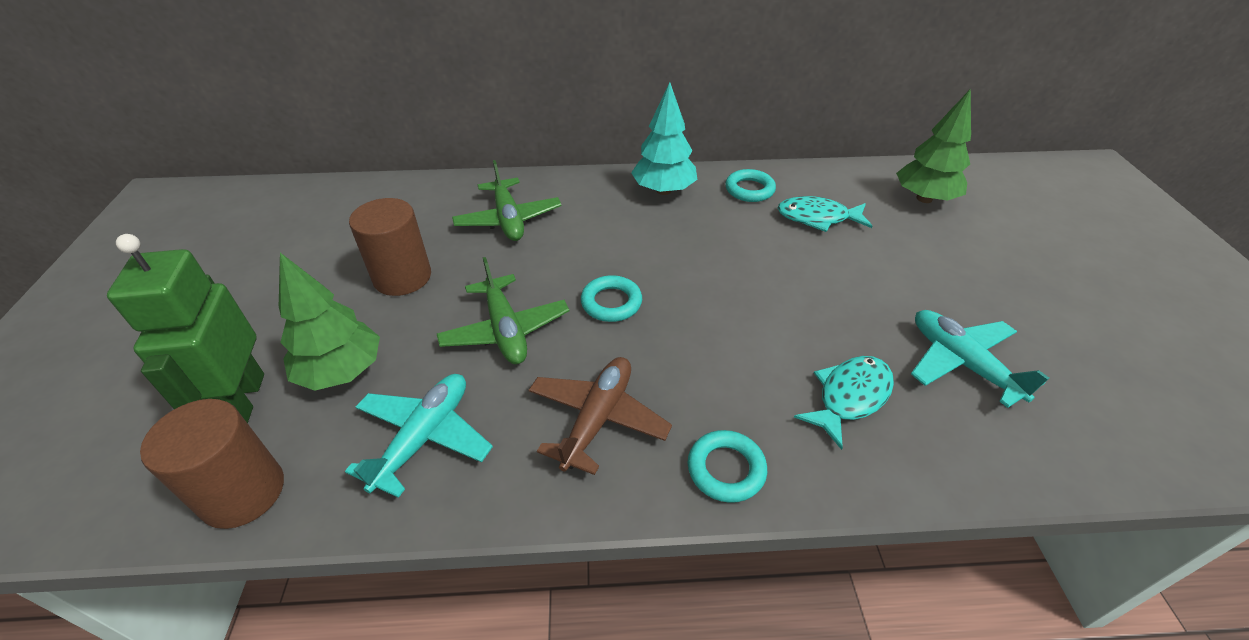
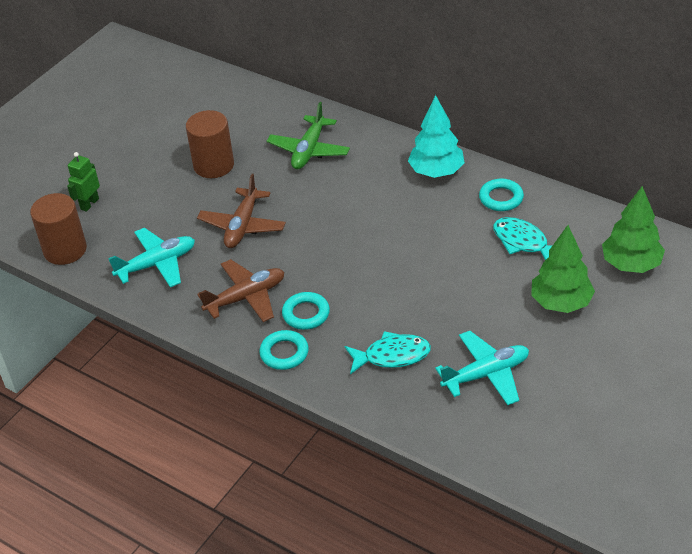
camera: 40 degrees right, 0 degrees up
green robot [107,234,264,423] -> green robot [67,152,100,212], size x0.54
green tree [279,253,380,391] -> green tree moved to [531,225,595,313]
green plane [437,257,569,364] -> brown plane [197,174,286,248]
turquoise ring [581,275,642,322] -> turquoise ring moved to [282,292,330,330]
turquoise plane [911,310,1049,408] -> turquoise plane turned 60 degrees clockwise [435,331,529,405]

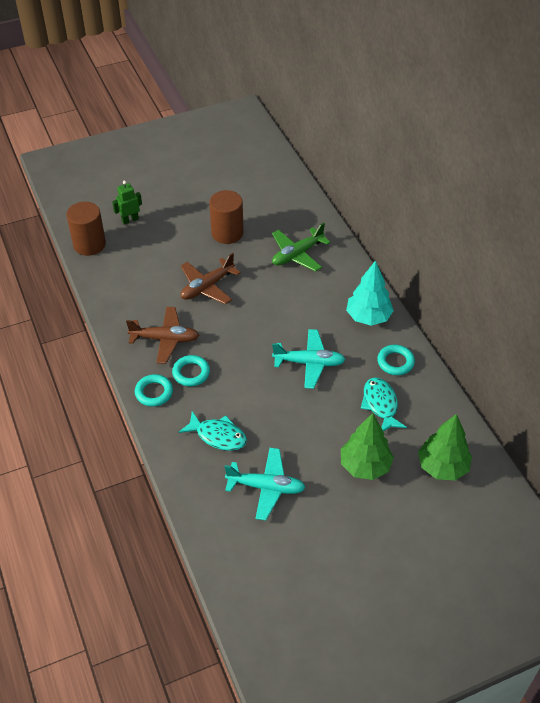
camera: 30 degrees right, 5 degrees up
turquoise plane [108,228,195,287] -> turquoise plane moved to [272,329,346,389]

